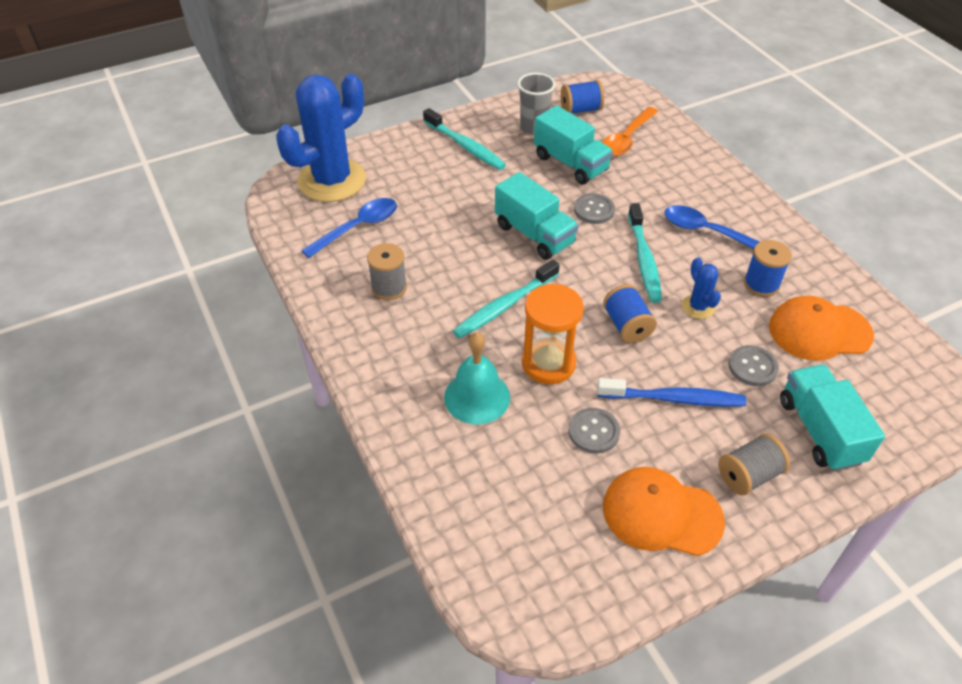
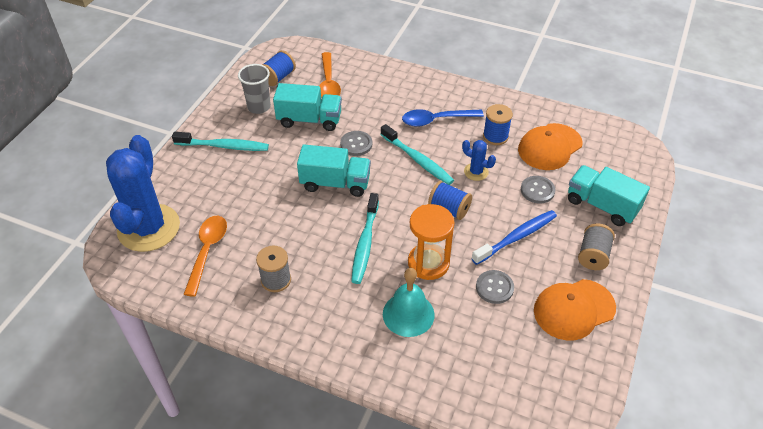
camera: 40 degrees left, 0 degrees up
blue spoon [301,198,397,258] -> orange spoon [183,216,227,297]

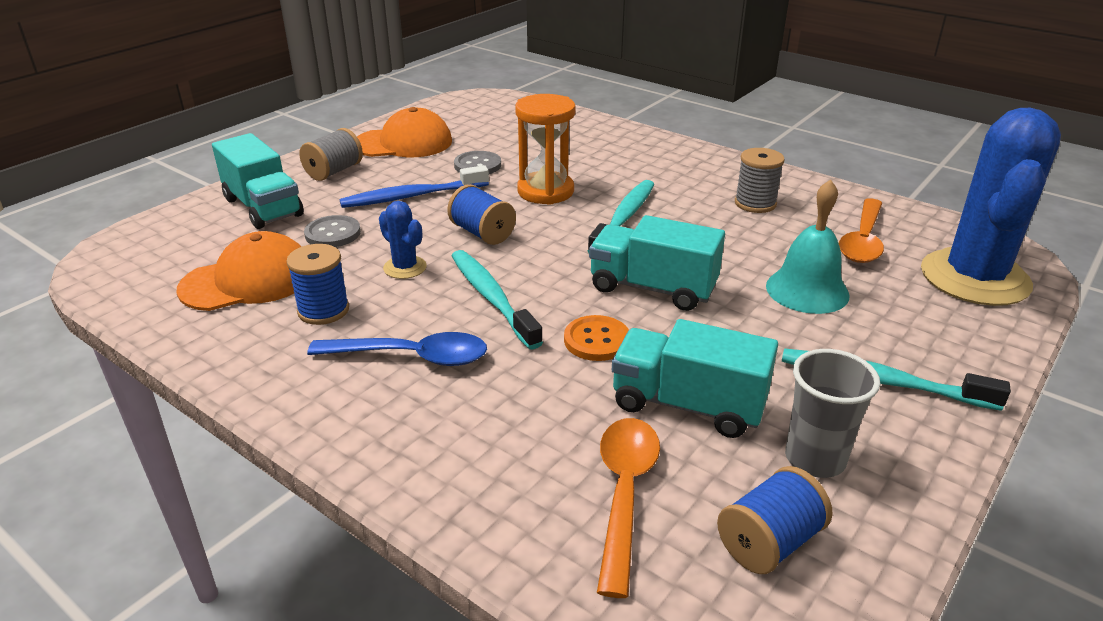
camera: 165 degrees left, 15 degrees down
grey button [340,131,372,156] -> orange button [564,315,629,361]
turquoise bell [383,268,435,337] -> turquoise bell moved to [766,179,850,314]

